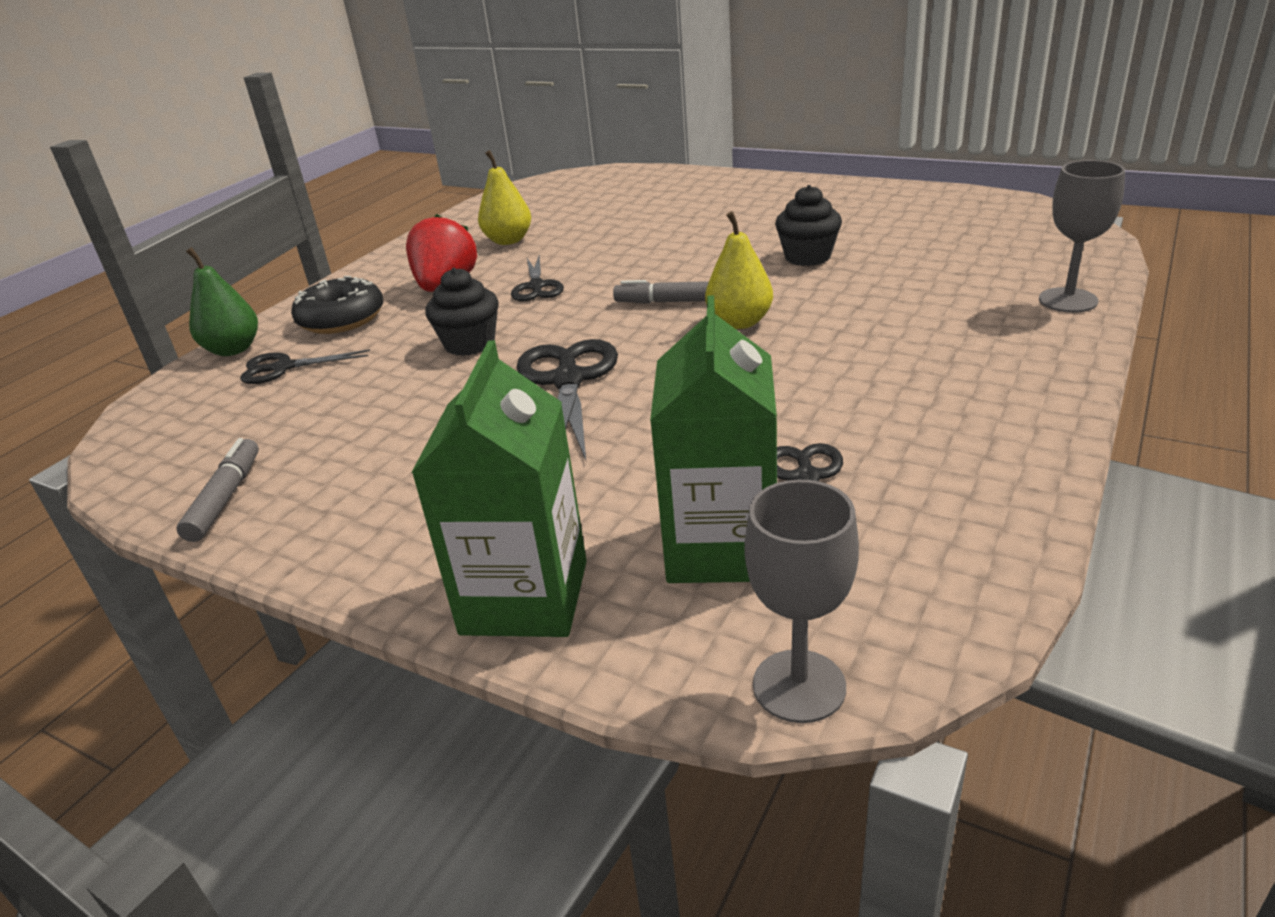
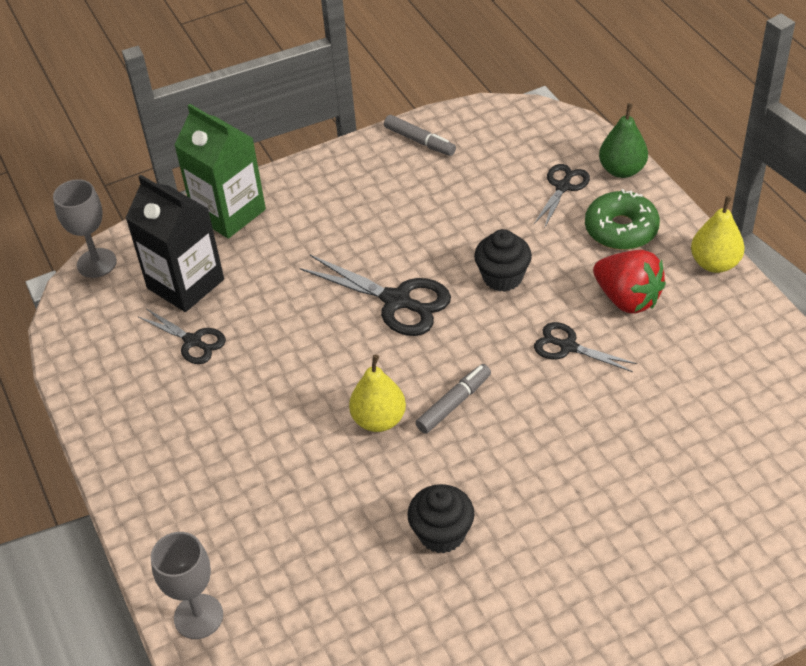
camera: 125 degrees right, 15 degrees up
black donut [291,276,383,334] -> green donut [585,189,660,250]
yellow pear [478,150,531,245] -> yellow pear moved to [691,196,745,273]
green carton [650,295,777,583] -> black carton [126,175,224,312]

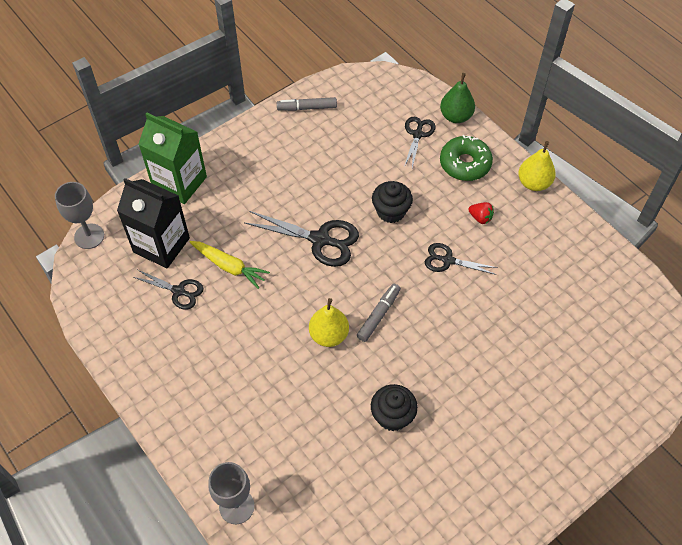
camera: 15 degrees left, 10 degrees up
grey marker [384,115,456,156] -> grey marker turned 150 degrees clockwise [277,97,337,111]
red strawberry [593,250,666,314] -> red strawberry [468,202,494,224], size x0.49
none -> yellow carrot [190,241,270,289]

